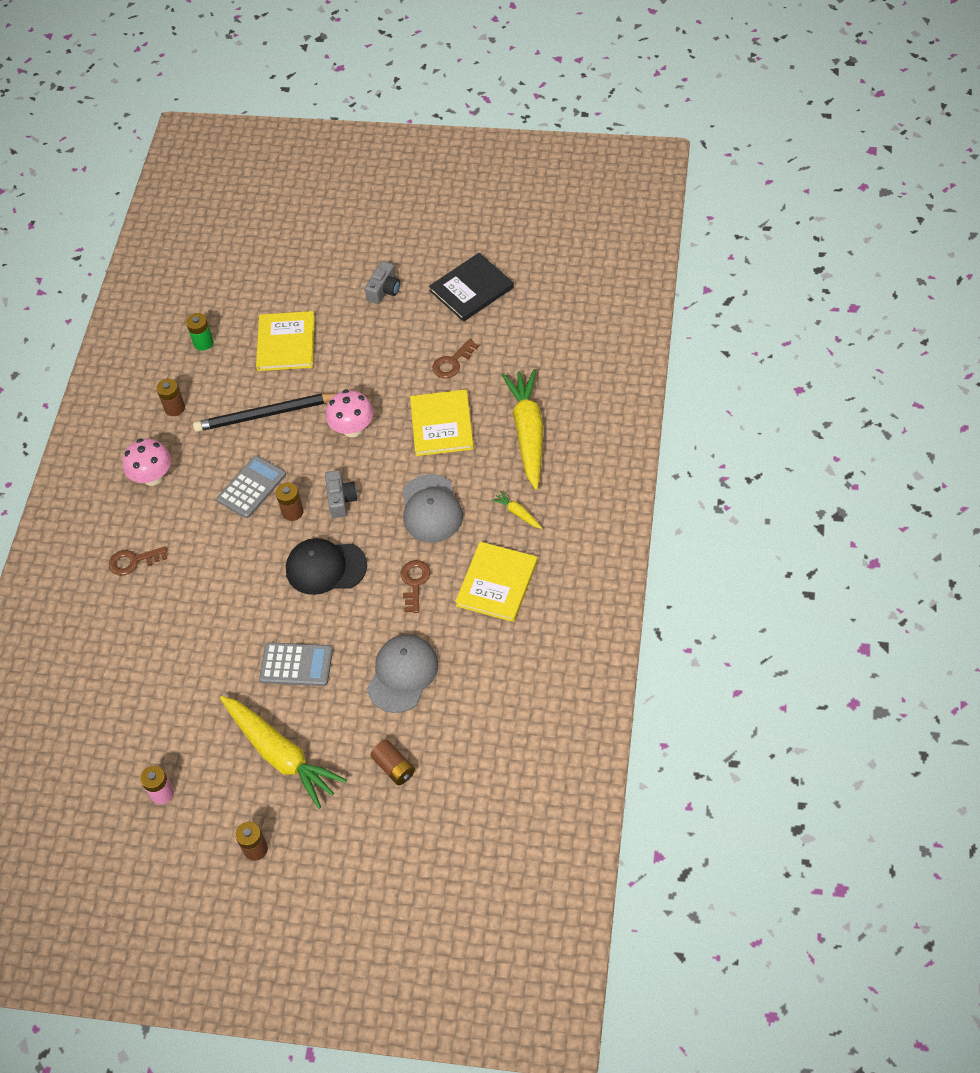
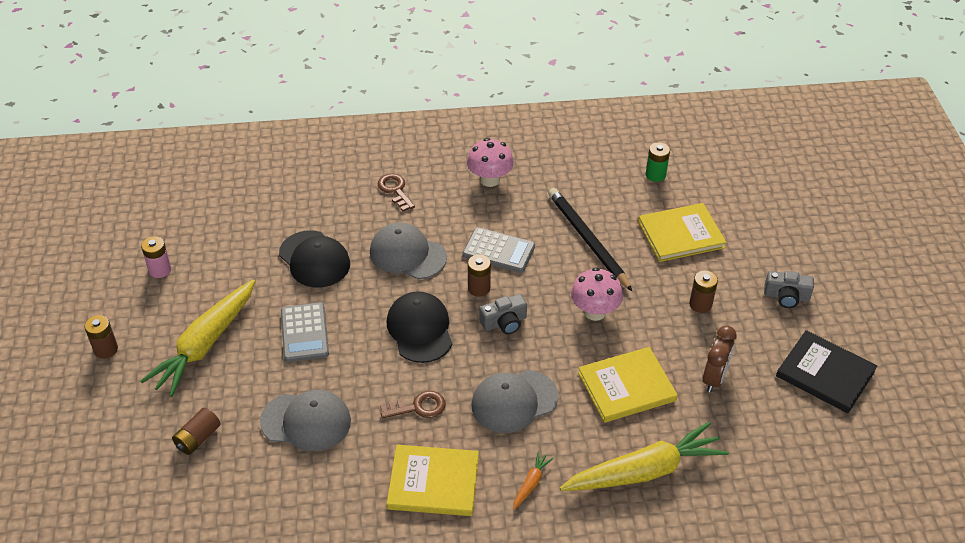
camera: 70 degrees right, 10 degrees down
brown battery [156,378,185,416] -> brown battery moved to [689,270,718,313]
brown key [432,339,479,379] -> brown clock [703,326,737,392]
yellow carrot [492,491,542,529] -> orange carrot [513,452,553,510]
none -> black cap [279,230,350,288]
none -> grey cap [370,222,447,279]

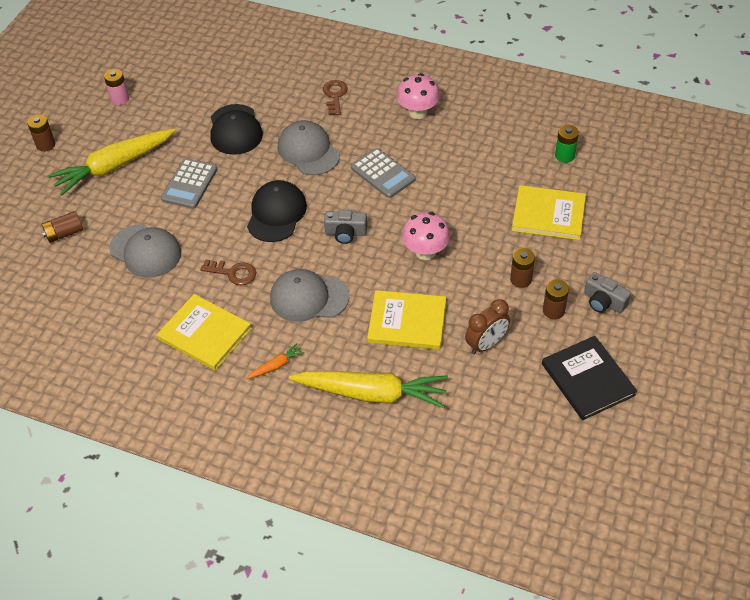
camera: 30 degrees right, 5 degrees up
brown battery [468,254,491,297] -> brown battery moved to [543,279,569,319]
black pencil [548,188,632,291] -> none

